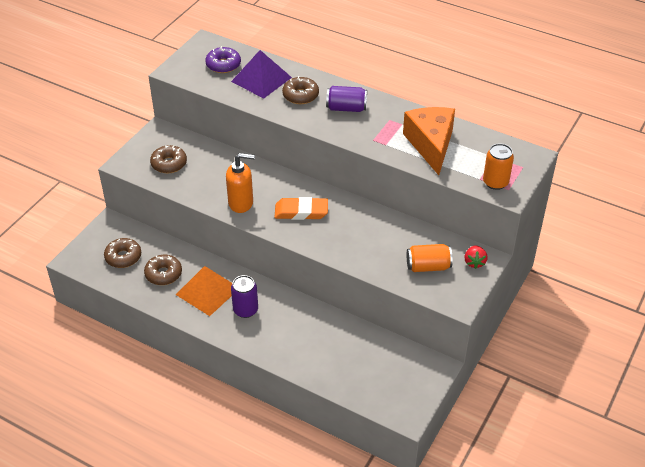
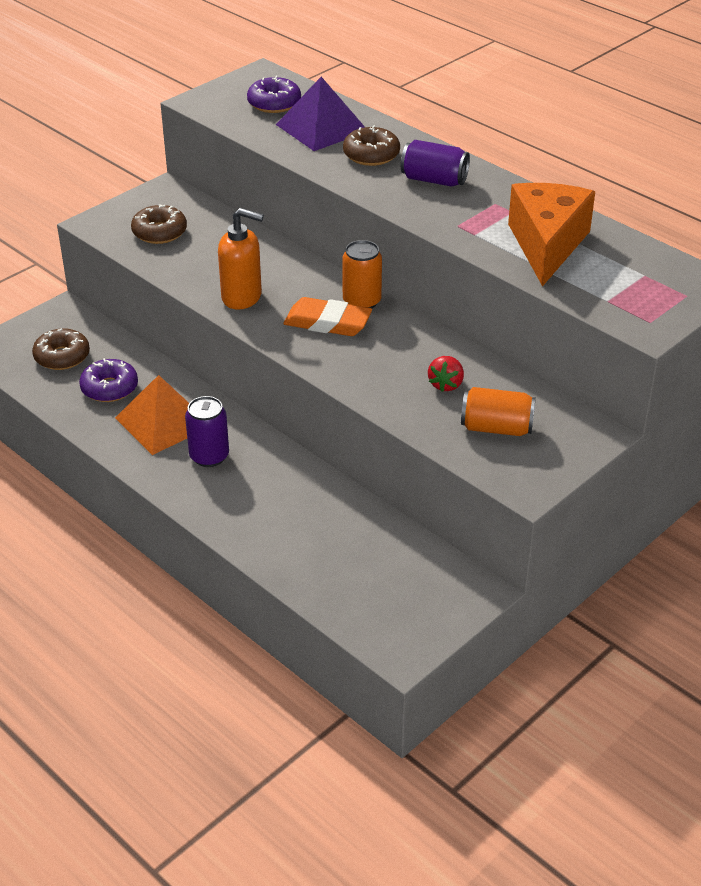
camera: 15 degrees right, 5 degrees down
brown donut [144,255,182,285] -> purple donut [79,358,138,402]
red strawberry [464,246,488,269] -> red strawberry moved to [428,356,464,392]
orange can [483,143,514,190] -> orange can moved to [342,240,382,309]

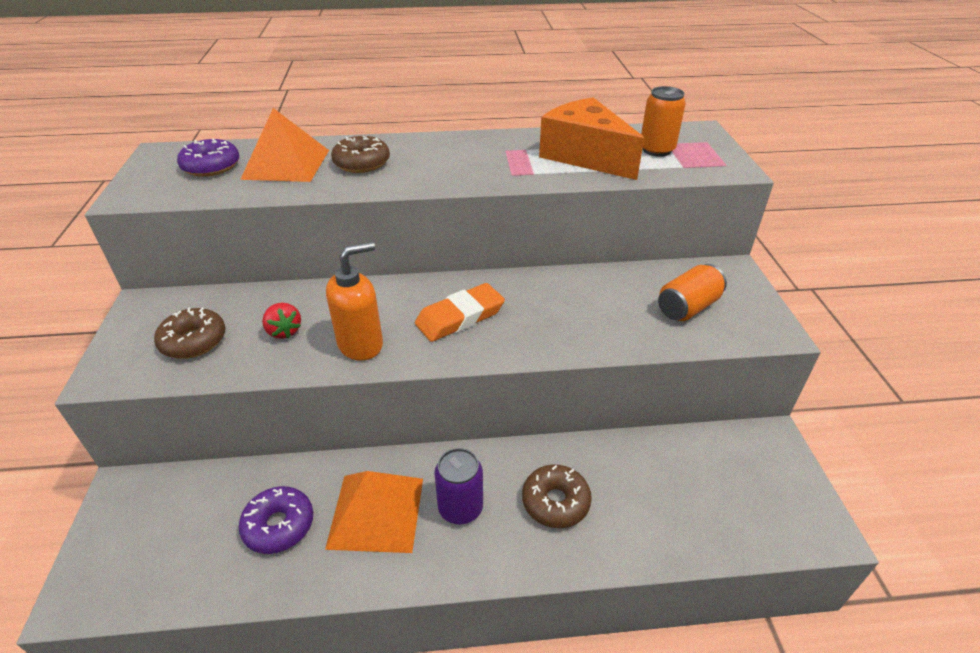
camera: 50 degrees left, 0 degrees up
brown donut [32,328,90,370] -> brown donut moved to [522,465,592,528]
purple pyramid [276,77,365,151] -> orange pyramid [240,108,329,182]
orange can [342,240,382,309] -> orange can moved to [641,86,686,157]
purple can [401,140,470,187] -> none
red strawberry [428,356,464,392] -> red strawberry moved to [262,303,301,339]

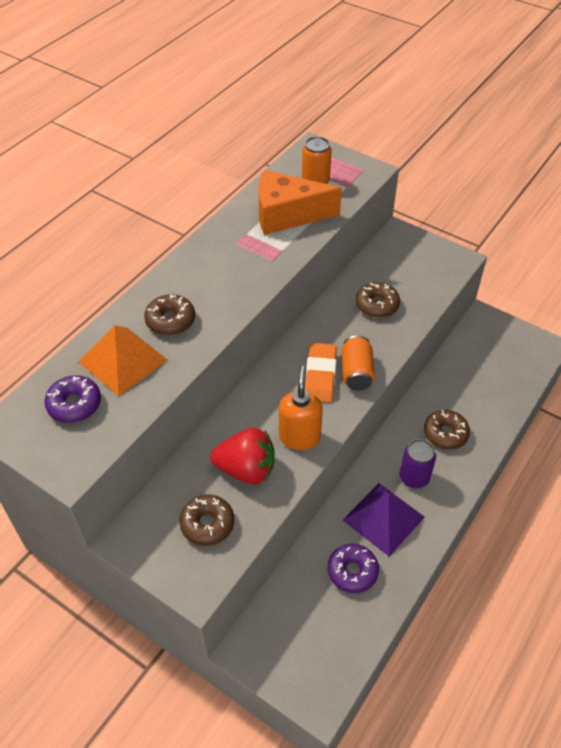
camera: 50 degrees left, 10 degrees up
red strawberry [262,303,301,339] -> red strawberry [210,428,275,484], size x1.86
orange pyramid [325,471,423,553] -> purple pyramid [343,483,425,557]
orange can [658,264,727,321] -> orange can moved to [341,335,375,391]
none -> brown donut [356,282,400,318]

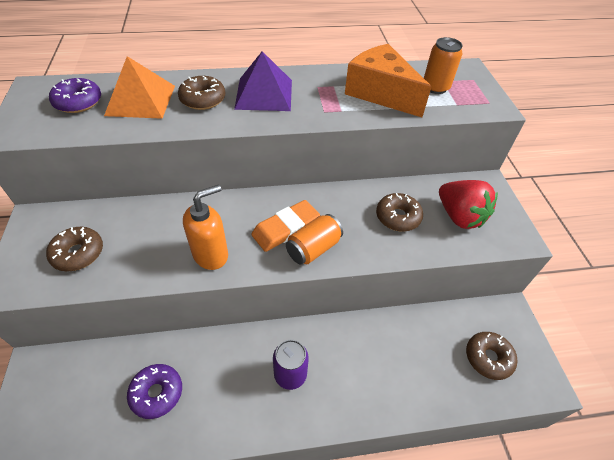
camera: 45 degrees right, 0 degrees up
red strawberry [210,428,275,484] -> red strawberry moved to [439,180,498,229]
purple pyramid [343,483,425,557] -> purple pyramid moved to [234,51,292,111]
brown donut [424,410,470,450] -> brown donut moved to [466,332,517,380]

